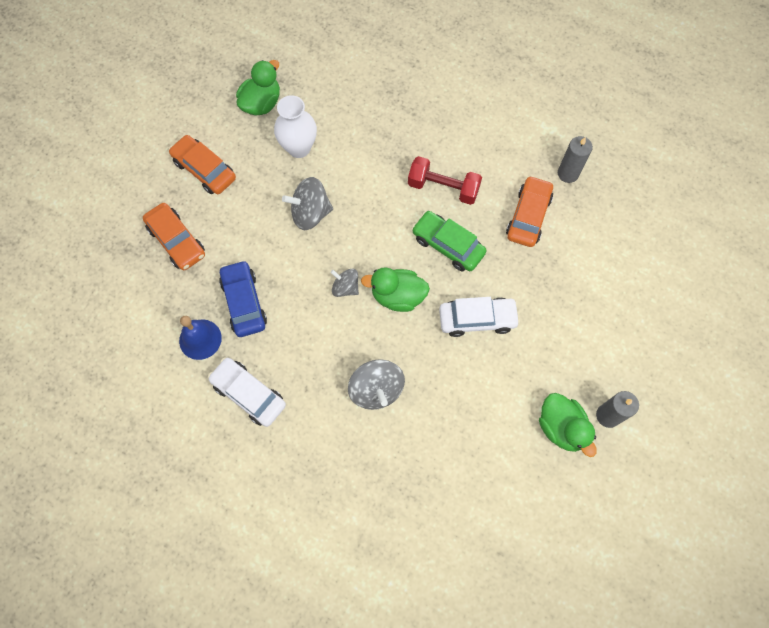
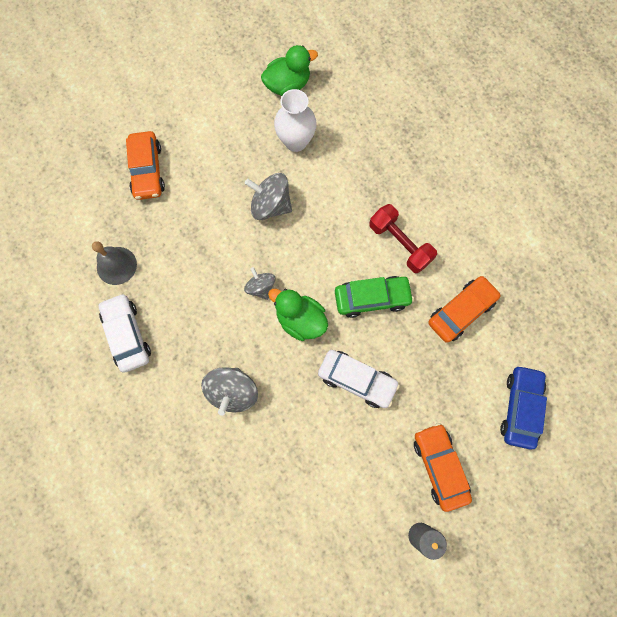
camera: 30 degrees right, 5 degrees up
orange car [169,135,236,194] -> orange car moved to [414,423,472,512]
blue bell [179,316,222,360] -> grey bell [92,241,137,285]
blue car [219,260,267,337] -> blue car moved to [500,365,547,450]
green car [412,211,487,271] -> green car turned 105 degrees clockwise [335,276,414,318]
green duck [539,393,597,457] -> none
grey candle [558,136,593,183] -> none

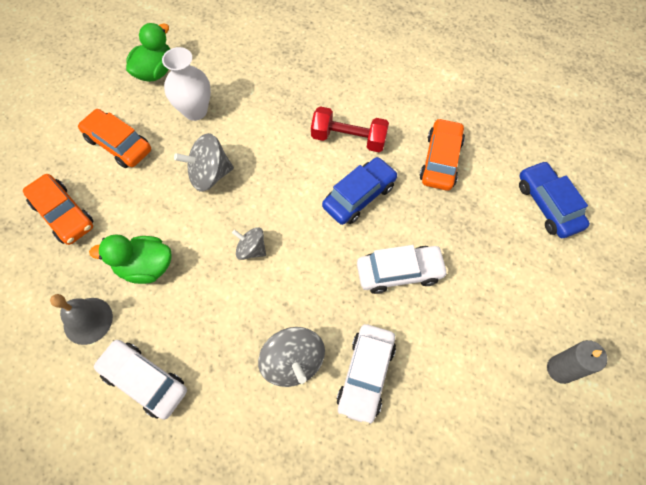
camera: 35 degrees left, 10 degrees down
green duck [268,289,328,341] -> green duck moved to [89,234,172,284]
green car [335,276,414,318] -> blue car [322,157,398,225]
orange car [414,423,472,512] -> orange car moved to [78,109,151,168]
none -> white car [337,324,396,426]

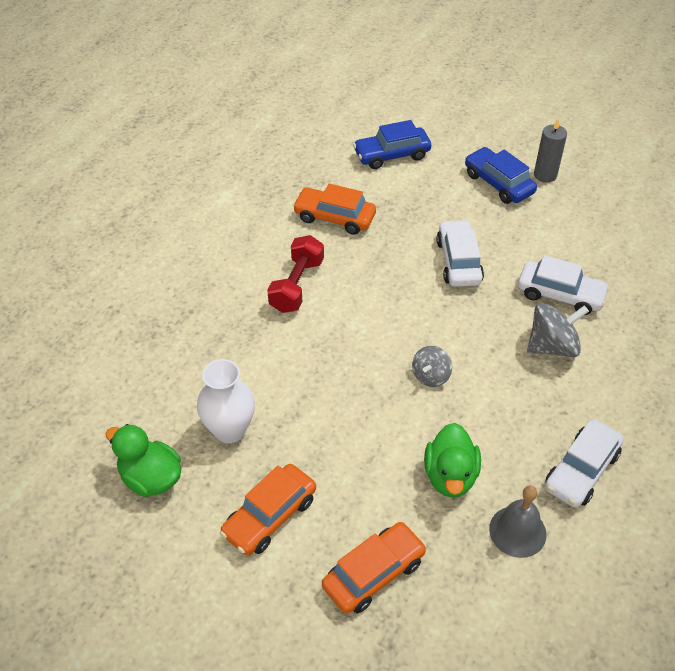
camera: 85 degrees left, 15 degrees down
grey spinning top [174,133,234,191] -> none
blue car [322,157,398,225] -> blue car moved to [465,147,537,204]

